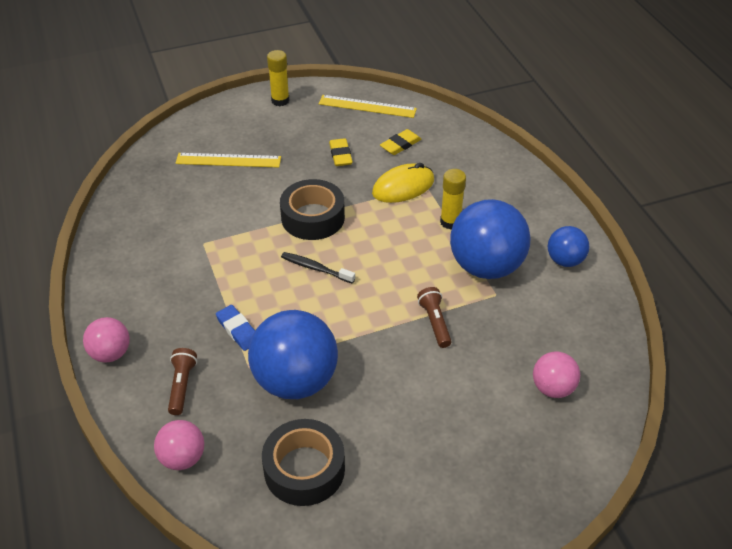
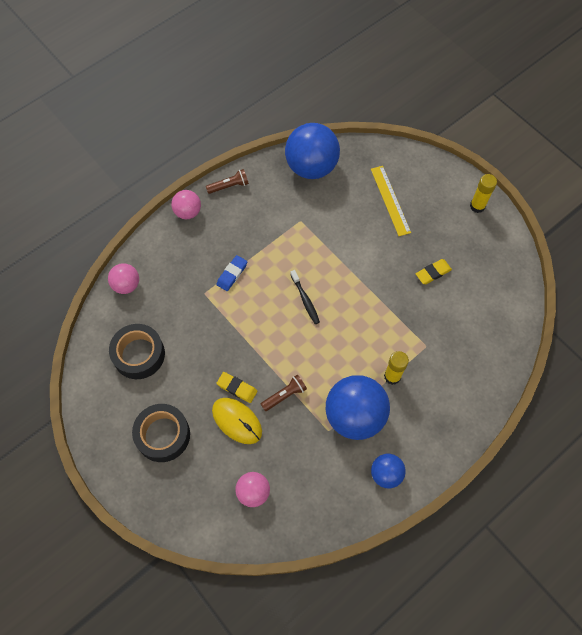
camera: 70 degrees right, 20 degrees up
brown flashlight [168,348,197,415] -> brown flashlight moved to [206,169,249,194]
blue ball [248,310,338,399] -> blue ball moved to [285,123,340,179]
black tape [280,179,345,240] -> black tape moved to [132,404,190,462]
black toothbrush [281,252,355,284] -> black toothbrush turned 150 degrees clockwise [290,270,320,324]
yellow ruler [319,95,417,118] -> none
yellow mouse [372,163,434,203] -> yellow mouse moved to [212,398,262,444]
yellow eraser [380,129,421,155] -> yellow eraser moved to [217,372,257,403]

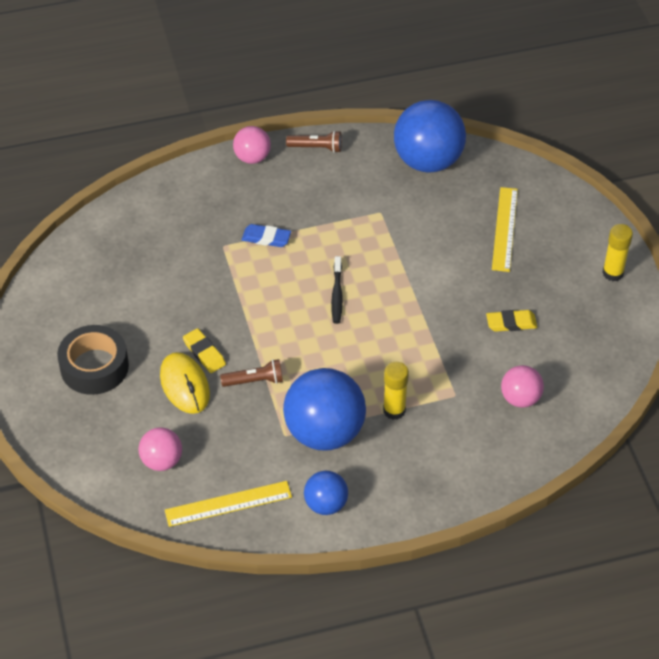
camera: 25 degrees right, 15 degrees down
pink ball [108,263,139,294] -> pink ball moved to [501,365,544,408]
black tape [109,324,165,379] -> none
blue eraser [216,255,247,291] -> blue eraser turned 45 degrees clockwise [242,224,291,247]
none -> yellow ruler [165,481,292,527]

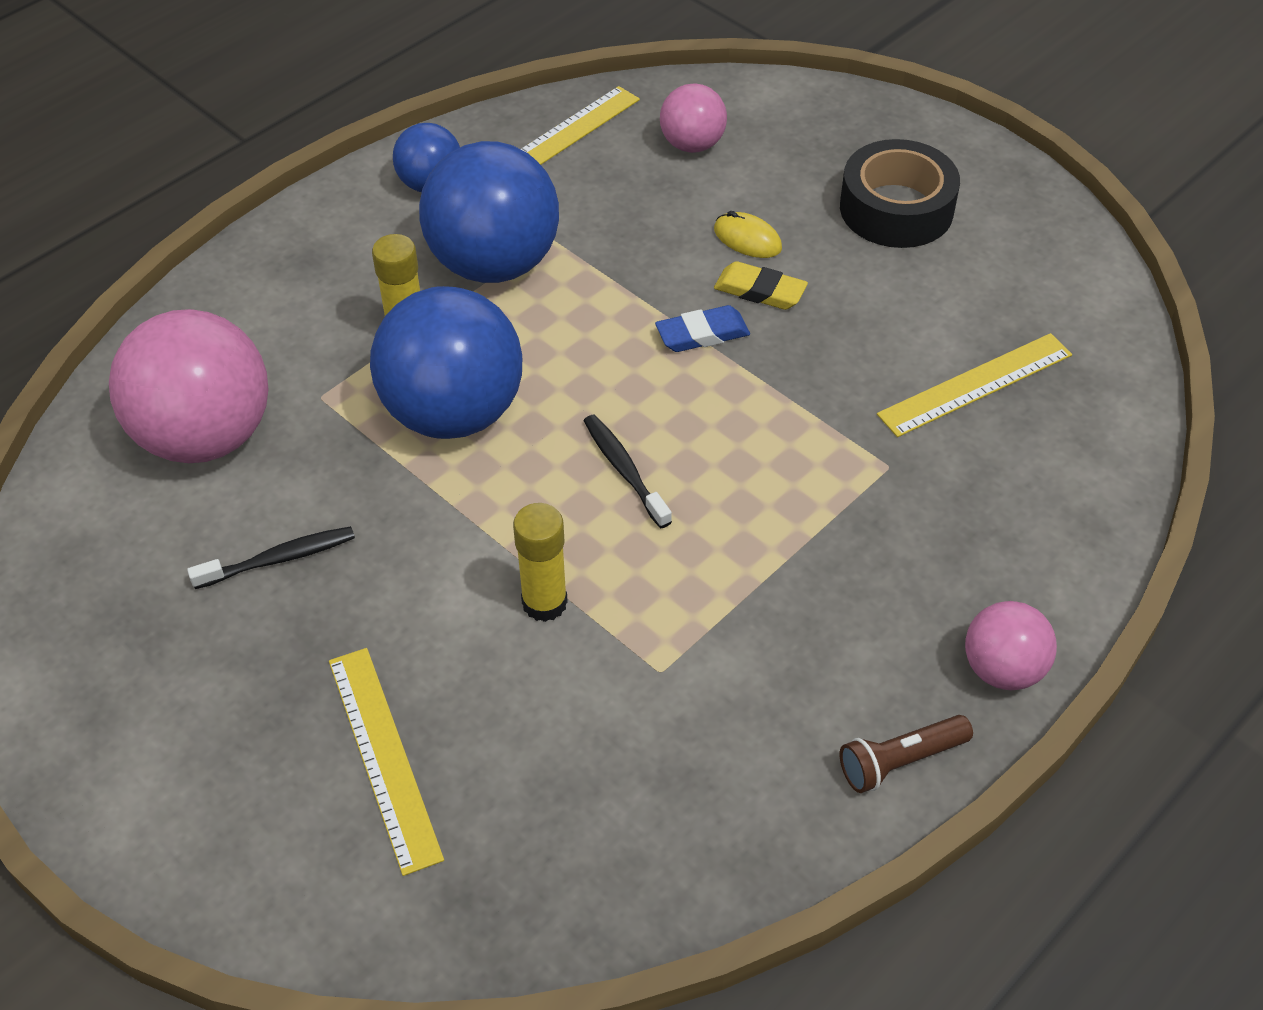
camera: 150 degrees right, 0 degrees up
yellow mouse [160,352,210,414] -> yellow mouse [714,211,782,258], size x0.59
brown flashlight [220,359,283,387] -> none
blue eraser [242,224,291,247] -> blue eraser moved to [655,305,750,352]
blue ball [394,100,466,173] -> blue ball moved to [370,286,522,439]
yellow eraser [486,310,537,332] -> black toothbrush [187,526,355,589]
pink ball [501,365,544,408] -> pink ball [109,309,269,463], size x1.90
yellow glue stick [602,224,633,281] -> yellow glue stick moved to [513,503,568,622]
none -> yellow ruler [877,333,1072,437]

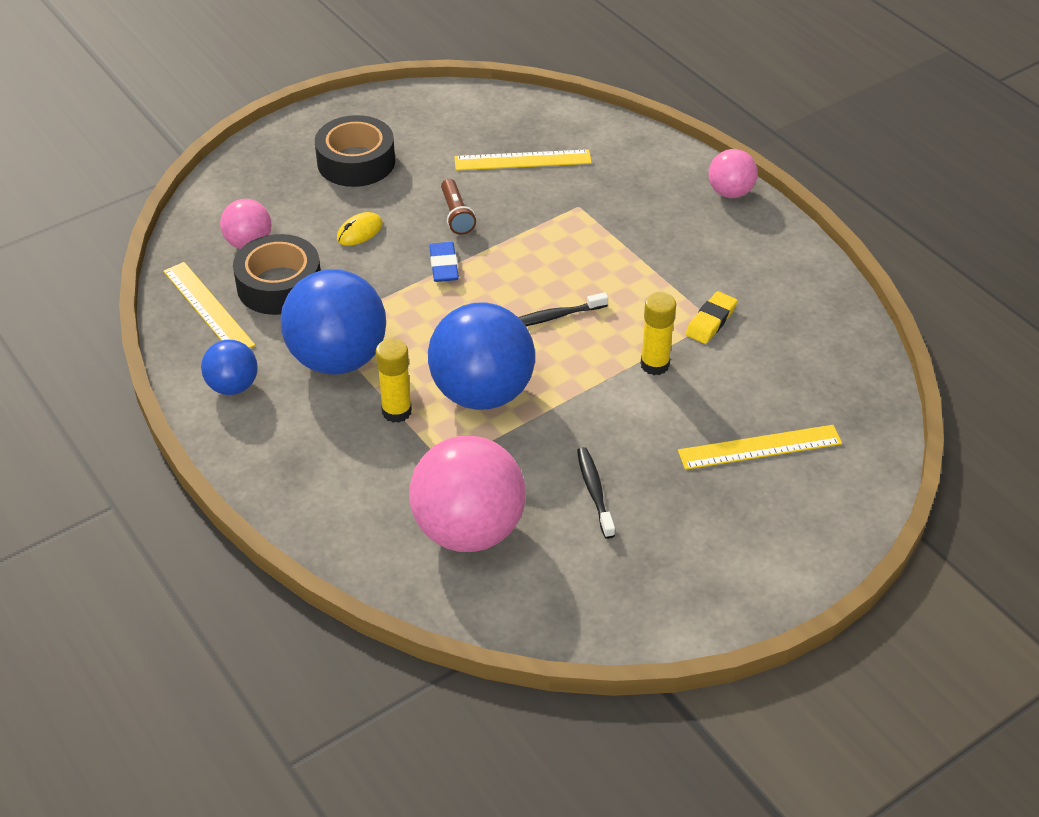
camera: 80 degrees left, 5 degrees down
yellow eraser [714,261,808,310] -> yellow eraser moved to [685,291,737,344]
brown flashlight [840,715,973,793] -> brown flashlight moved to [441,179,476,235]
yellow ruler [877,333,1072,437] -> yellow ruler turned 75 degrees counterclockwise [455,149,592,171]
none -> black tape [233,234,321,315]

